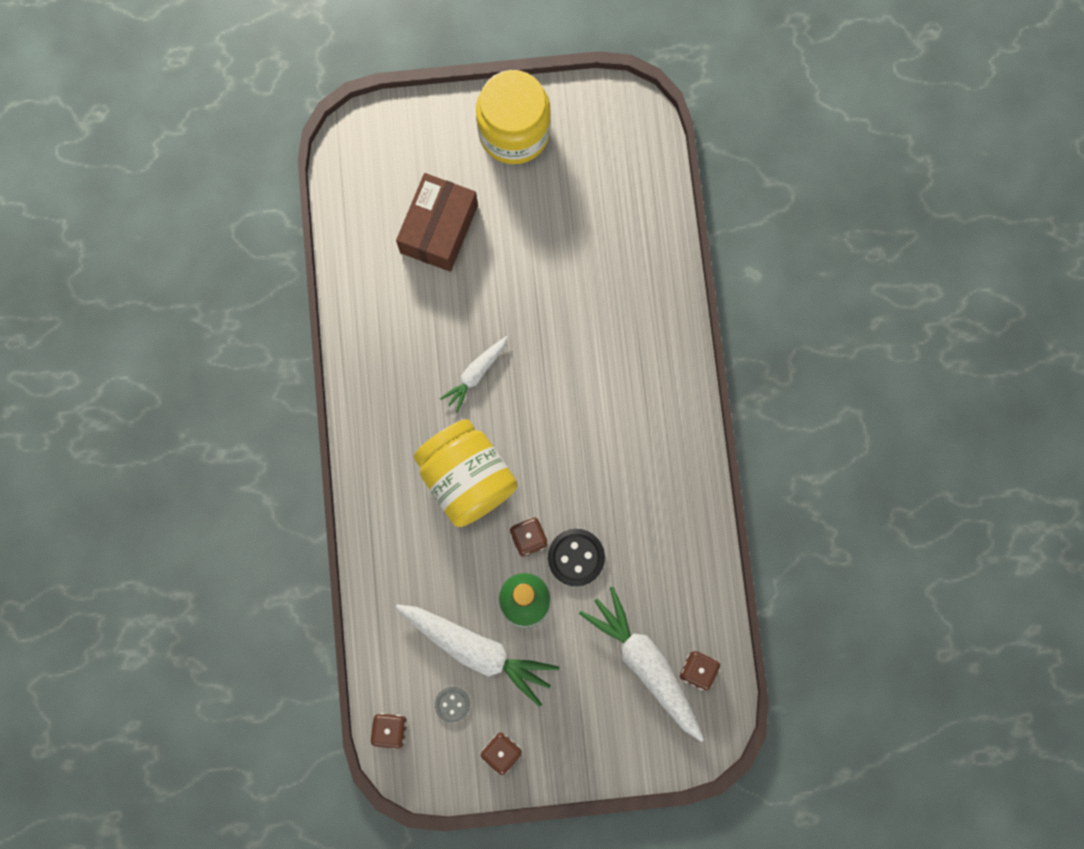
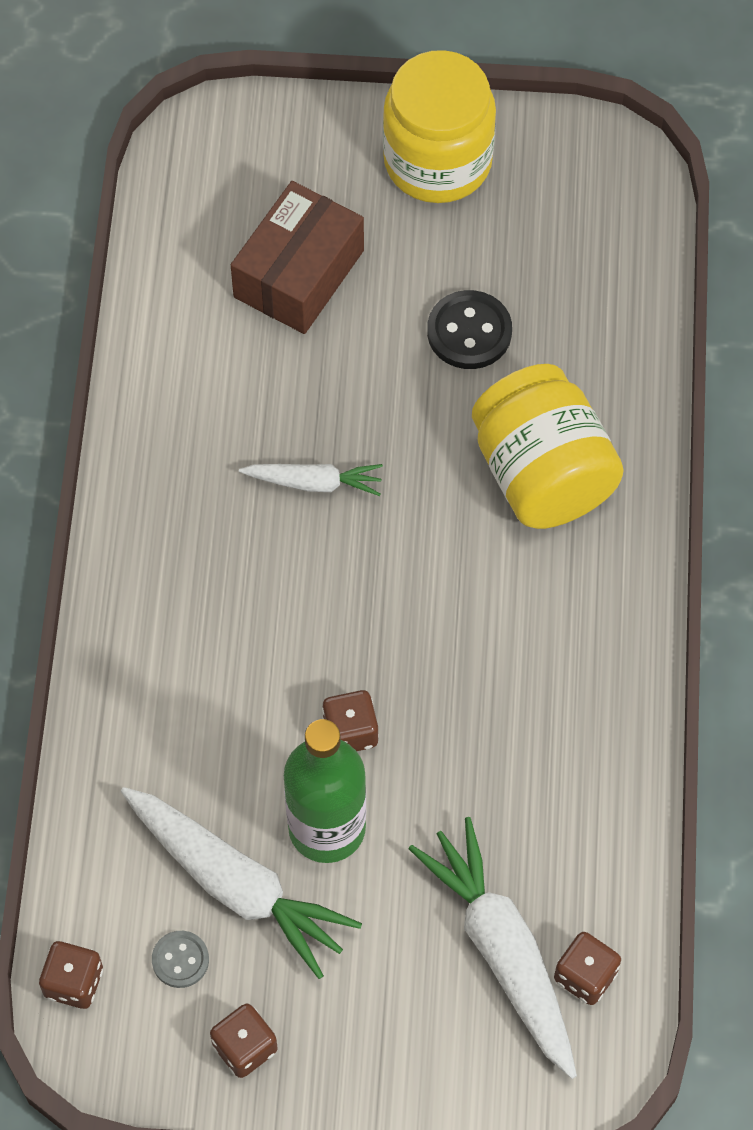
camera: 10 degrees right, 15 degrees down
yellow jar [414,419,518,527] -> yellow jar moved to [472,364,624,529]
white carrot [440,336,508,413] -> white carrot turned 135 degrees counterclockwise [239,464,383,496]
black button [548,529,605,586] -> black button moved to [427,290,512,369]

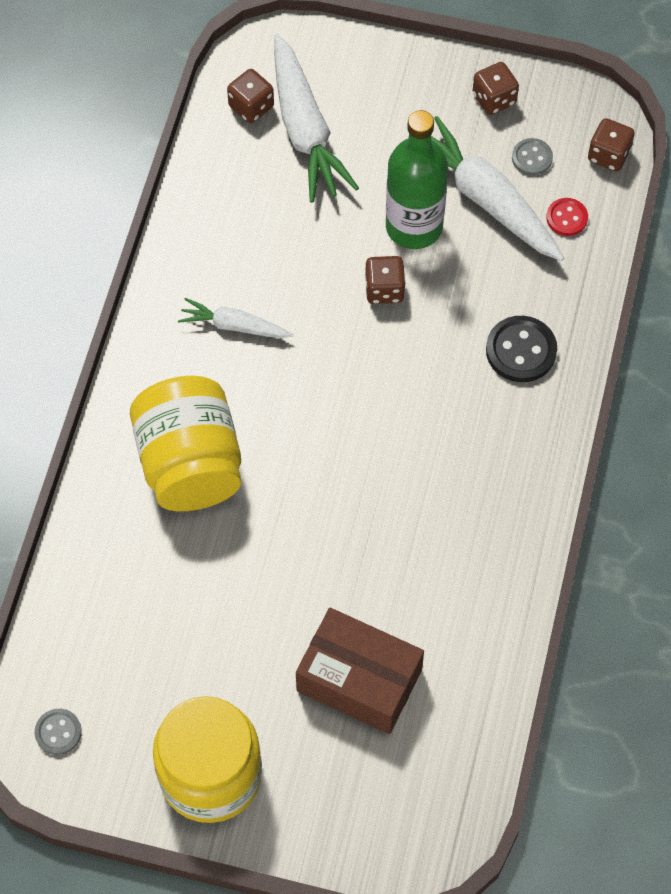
camera: 170 degrees left, 0 degrees up
brown box [231,181,364,334] -> brown box turned 75 degrees clockwise [296,608,424,734]
white carrot [239,464,383,496] -> white carrot moved to [178,298,293,338]
black button [427,290,512,369] -> black button moved to [486,316,557,382]
none -> grey button [35,709,82,755]
none -> red button [546,198,588,236]

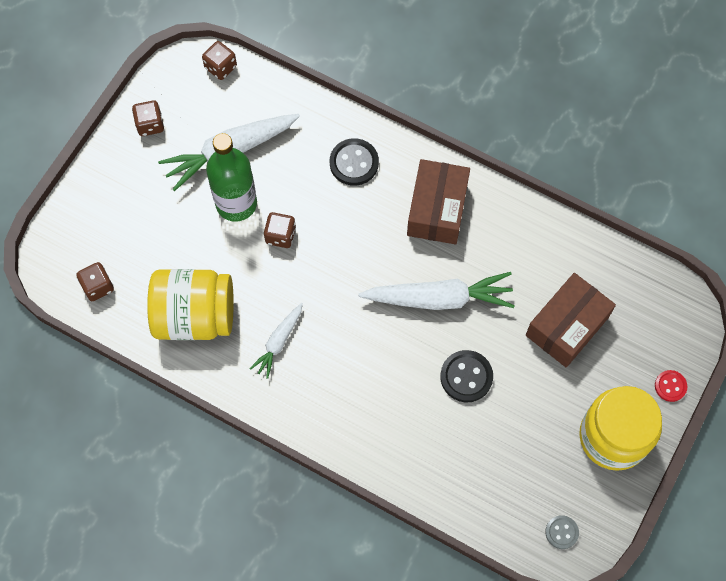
camera: 75 degrees left, 5 degrees up
yellow jar [130,376,241,511] -> yellow jar moved to [147,269,234,340]
white carrot [274,34,359,203] -> white carrot moved to [358,272,515,310]
grey button [512,138,553,175] -> none
red button [546,198,588,236] -> red button moved to [655,370,687,402]
none -> brown box [407,159,470,244]
none -> black button [440,350,493,402]

